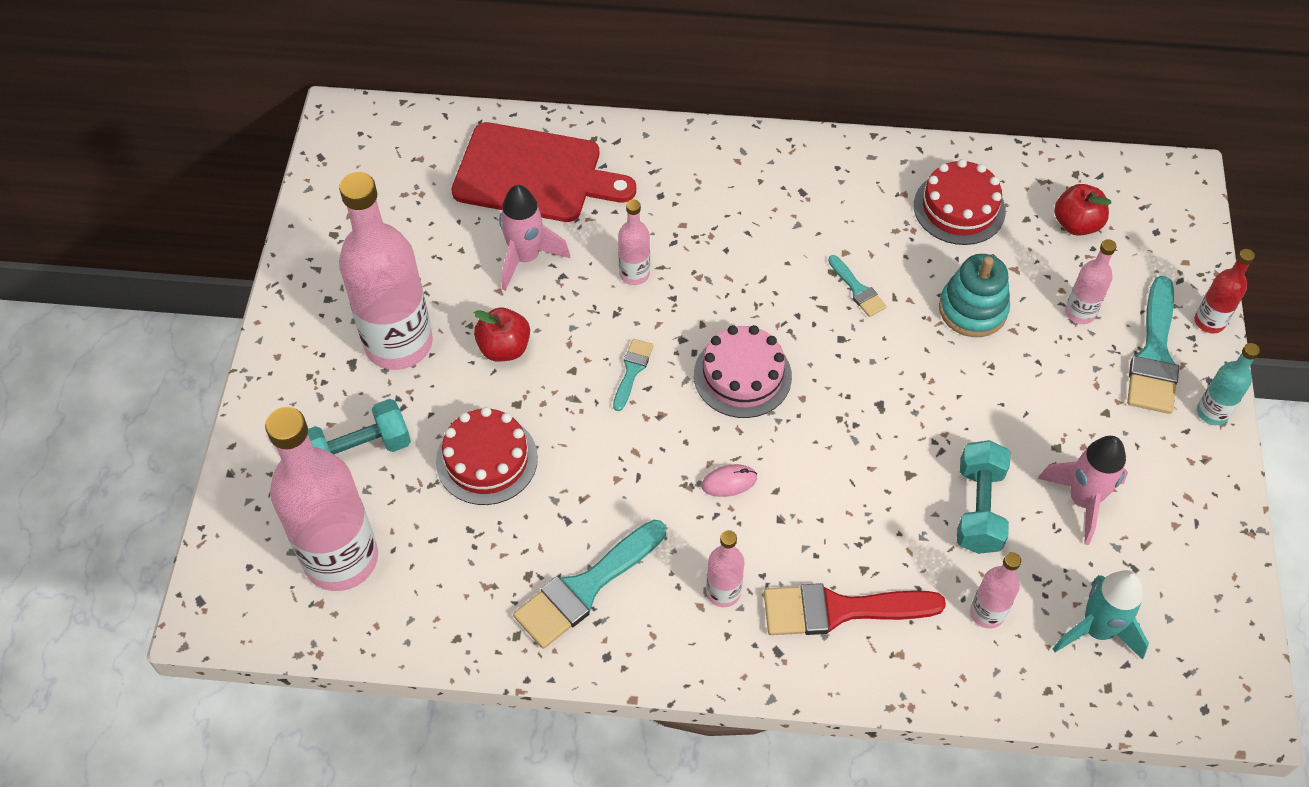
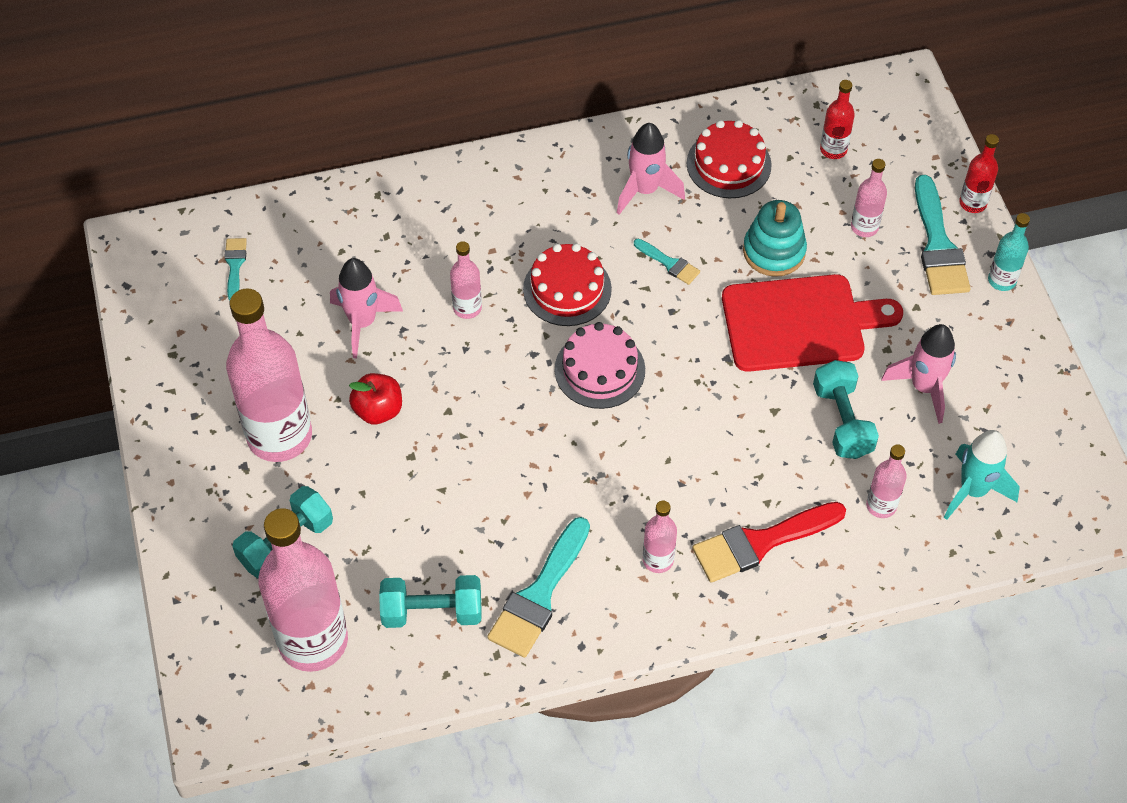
camera: 20 degrees left, 0 degrees up
red cake [436,407,538,505] -> red cake moved to [523,243,612,326]
red cutting board [451,122,636,222] -> red cutting board moved to [722,274,903,372]
turquoise brush [613,339,654,411] -> turquoise brush moved to [224,238,247,301]
pink mouse [701,464,757,497] -> none
red apple [1054,184,1111,236] -> red bottle [820,80,855,159]
none -> turquoise dumbbell [379,575,481,628]
none -> pink rocket [617,123,685,215]

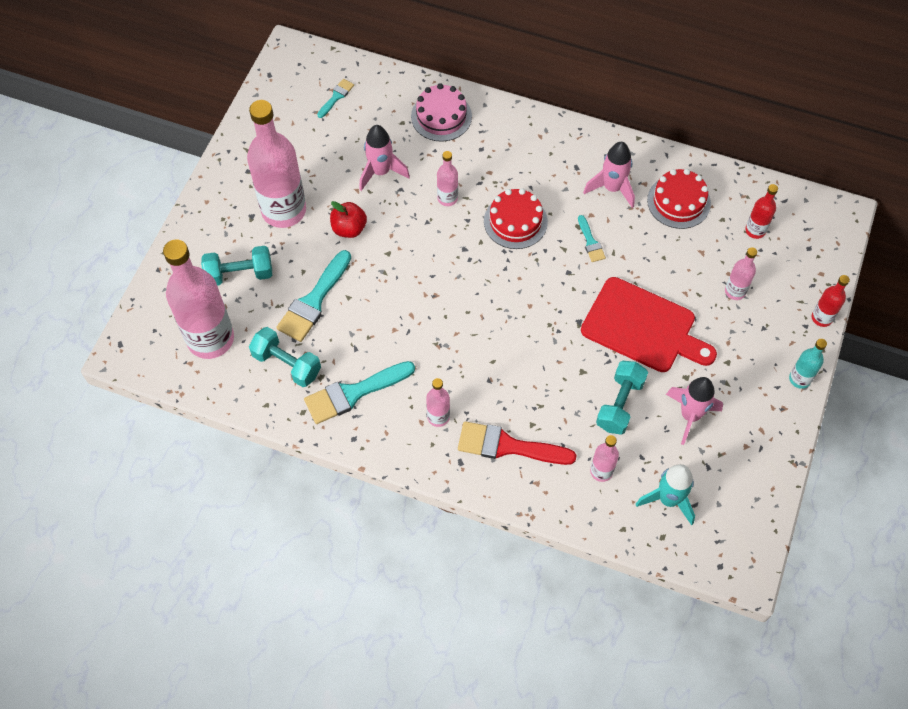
camera: 35 degrees right, 5 degrees up
pink cake [555,322,645,409] -> pink cake moved to [411,83,472,142]
turquoise stacking toy [743,200,807,277] -> none
turquoise brush [915,175,971,295] -> turquoise brush moved to [276,250,351,342]

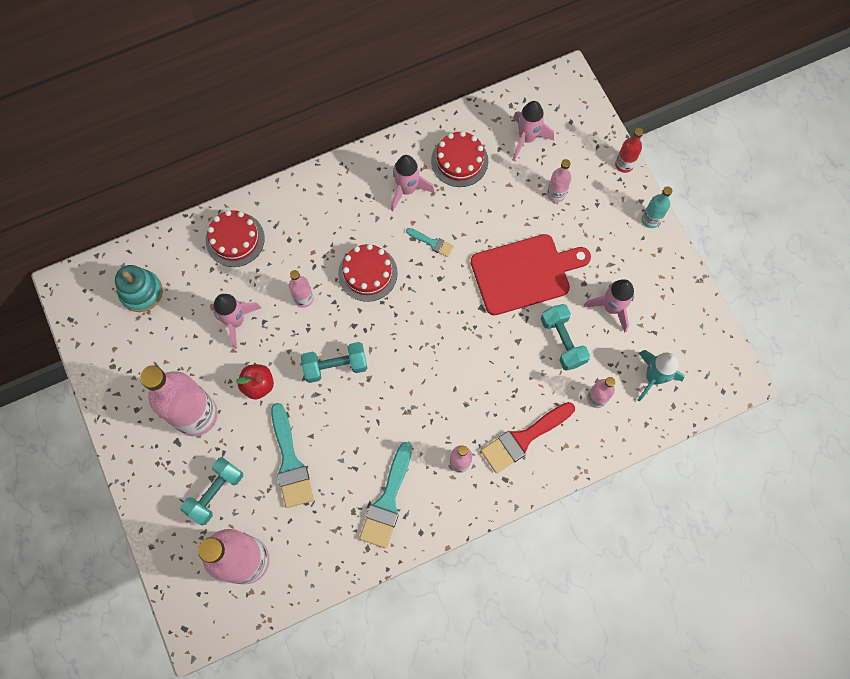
camera: 45 degrees left, 10 degrees up
turquoise dumbbell [249,327,321,387] -> turquoise dumbbell moved to [301,342,368,383]
turquoise brush [317,79,354,118] -> turquoise stacking toy [115,265,163,312]
pink cake [411,83,472,142] -> red cake [206,210,265,267]
red bottle [745,184,778,239] -> pink rocket [513,101,554,160]

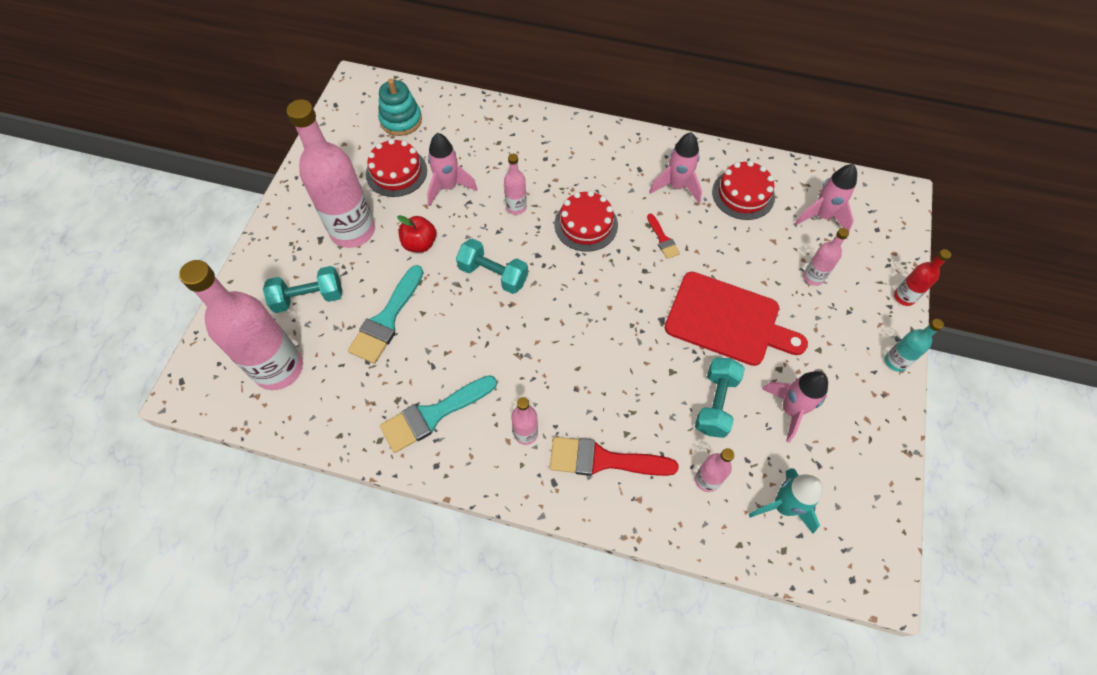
camera: 40 degrees right, 10 degrees down
red cake [206,210,265,267] -> red cake moved to [366,139,427,197]
turquoise brush [406,228,454,257] -> red brush [647,214,680,259]

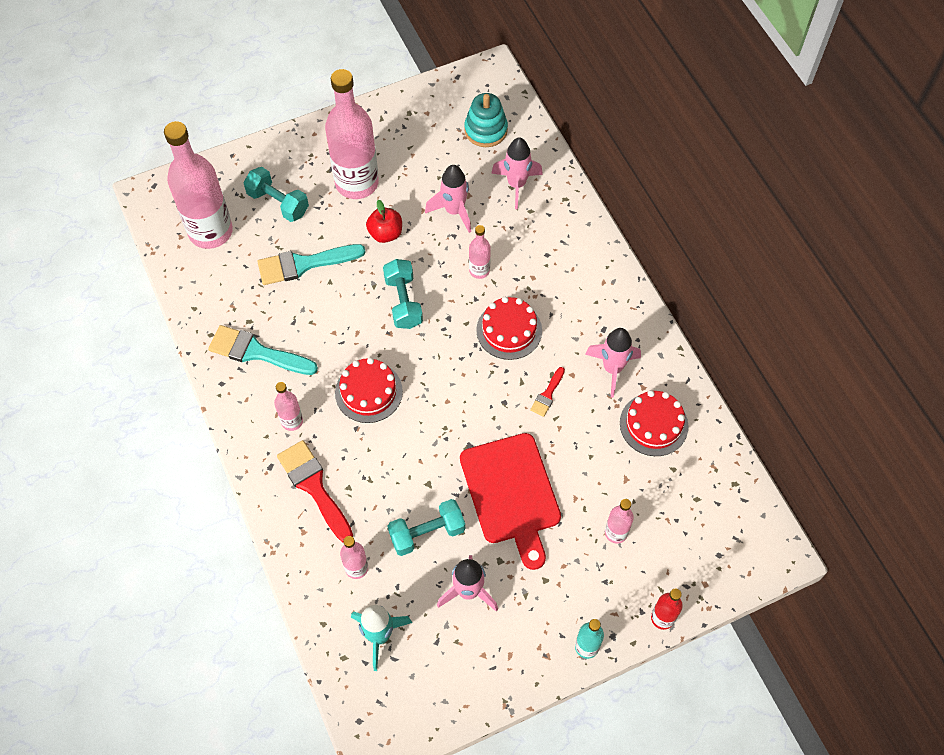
camera: 50 degrees right, 0 degrees up
red cake [366,139,427,197] -> red cake moved to [335,358,403,423]
pink rocket [795,164,857,231] -> pink rocket moved to [491,137,543,209]

